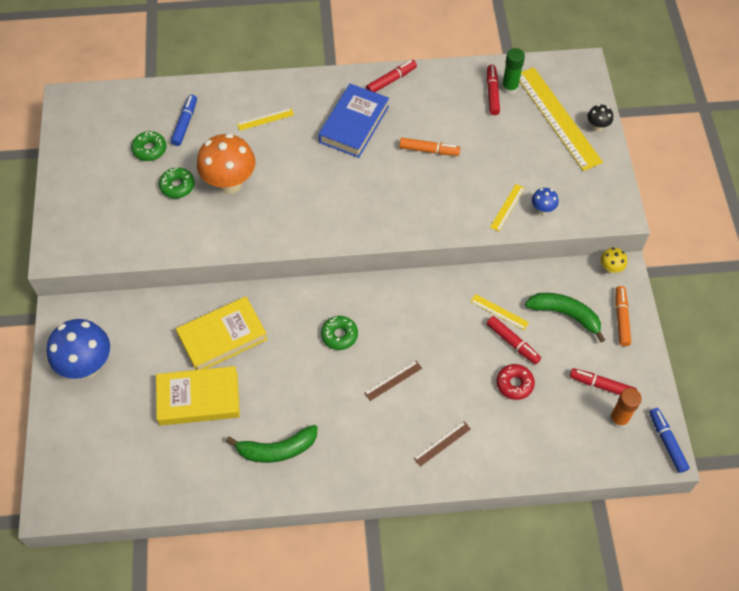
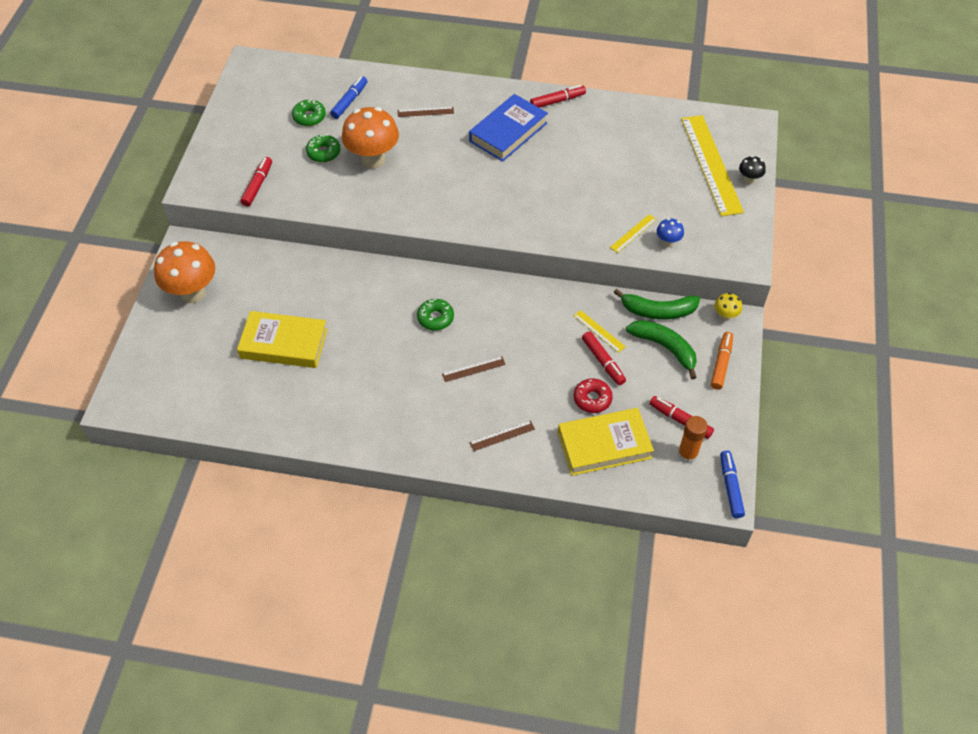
camera: 15 degrees right, 5 degrees down
blue mushroom [47,319,110,379] -> orange mushroom [154,241,215,303]
yellow book [176,296,268,370] -> yellow book moved to [558,408,654,476]
green banana [226,425,318,463] -> green banana moved to [614,289,700,320]
yellow ruler [237,108,294,131] -> brown ruler [398,107,454,117]
orange marker [399,138,460,156] -> none
red marker [487,65,500,115] -> red marker moved to [241,157,272,207]
green glue stick [502,48,525,95] -> none

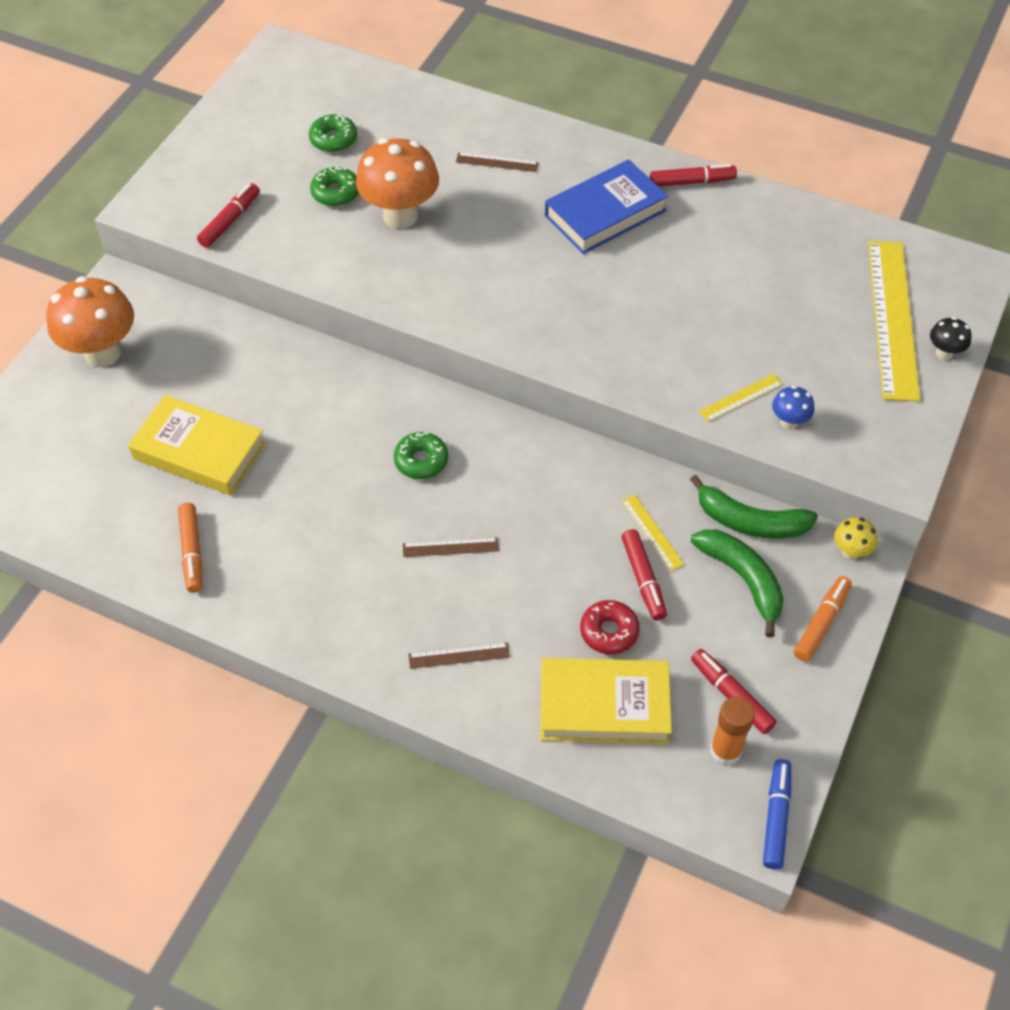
camera: 15 degrees right, 0 degrees up
blue marker [330,76,367,119] -> none
none -> orange marker [178,503,202,593]

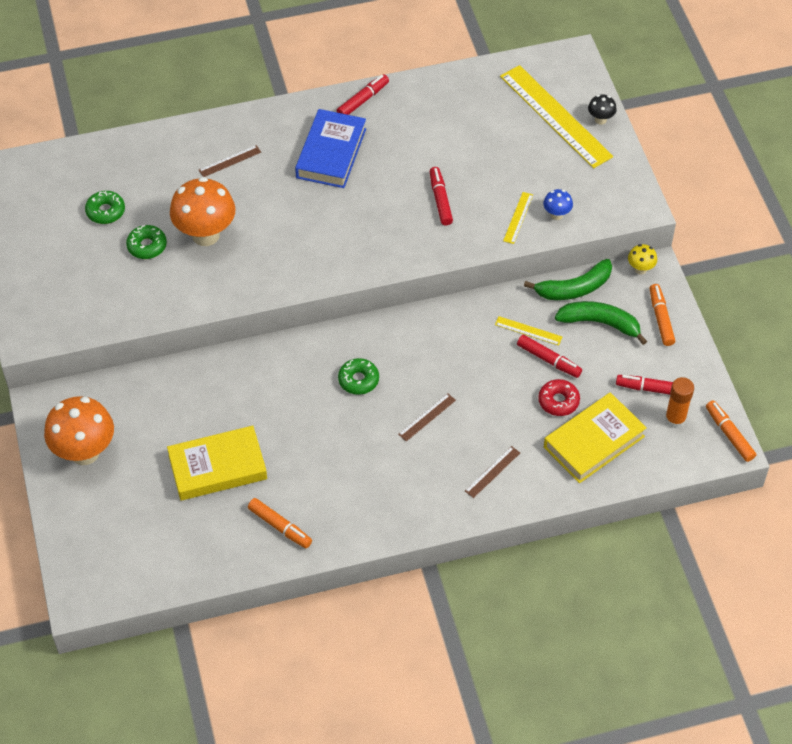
camera: 40 degrees left, 0 degrees up
red marker [197,183,260,248] -> red marker moved to [430,167,453,225]
blue marker [763,759,791,869] -> orange marker [706,400,756,462]

